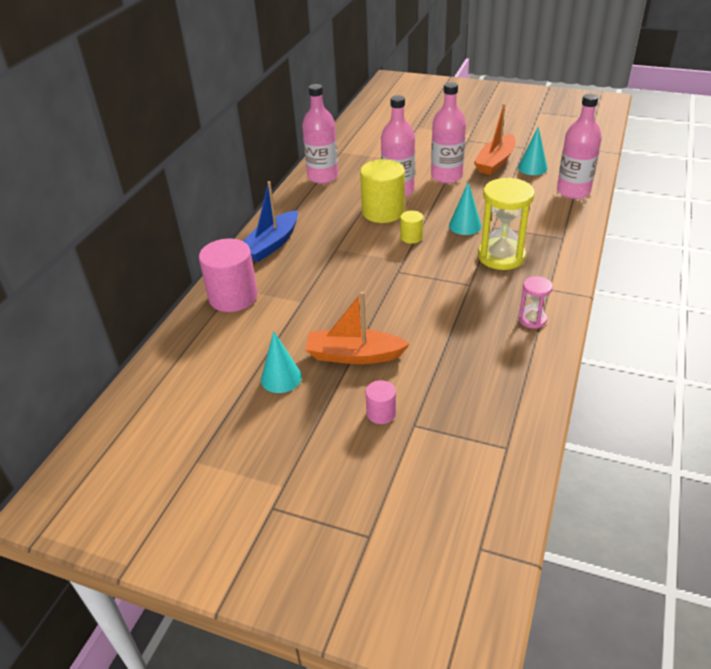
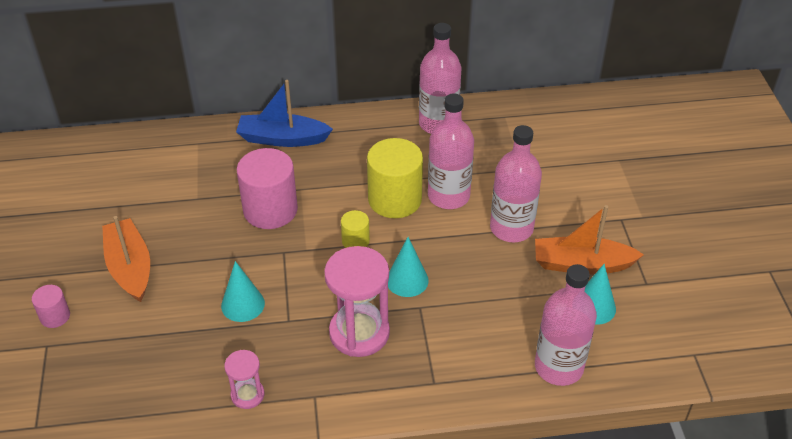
camera: 60 degrees right, 5 degrees up
pink cylinder [199,239,258,312] -> pink cylinder moved to [237,148,298,229]
turquoise cone [261,331,302,393] -> turquoise cone moved to [221,261,265,322]
yellow hourglass [478,177,535,270] -> pink hourglass [324,246,390,357]

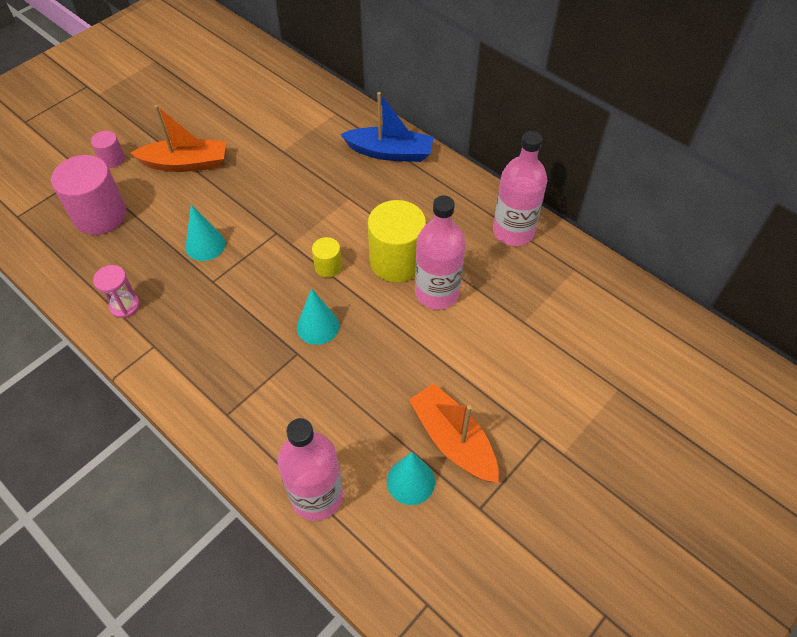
camera: 50 degrees right, 10 degrees up
orange boat [102,216,150,302] -> orange boat turned 60 degrees clockwise [130,105,226,172]
blue boat [236,80,333,147] -> blue boat turned 135 degrees clockwise [340,92,434,162]
pink cylinder [237,148,298,229] -> pink cylinder moved to [51,155,126,235]
pink hourglass [324,246,390,357] -> none
pink bottle [490,125,542,242] -> none

